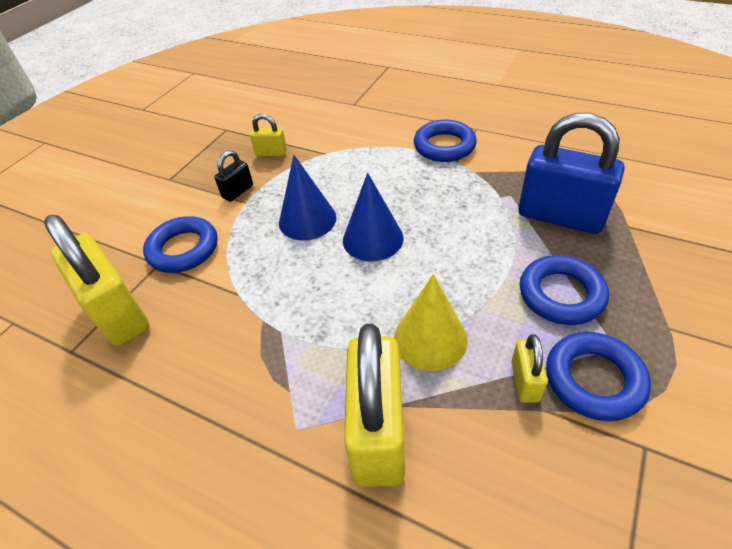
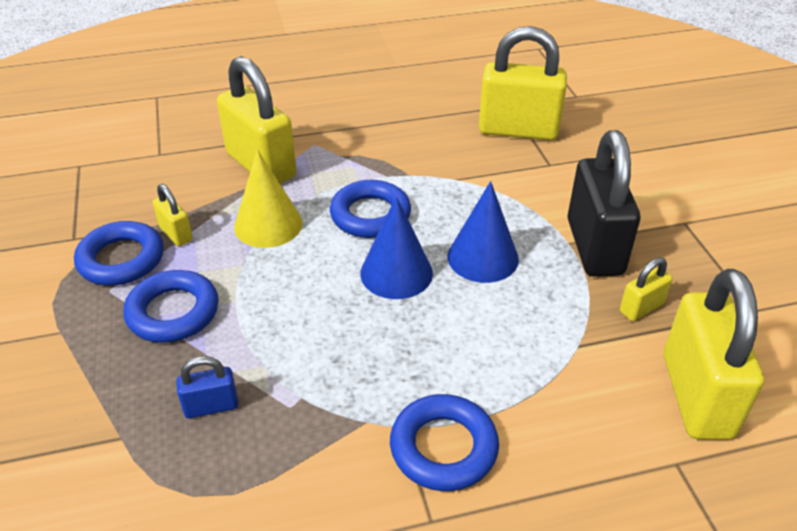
camera: 135 degrees right, 5 degrees down
blue ring [143,216,218,273] -> blue ring moved to [330,180,411,238]
black padlock [214,150,253,202] -> black padlock [568,130,640,277], size x2.16
blue padlock [518,113,624,234] -> blue padlock [176,356,238,418], size x0.46
none -> yellow padlock [664,269,764,440]

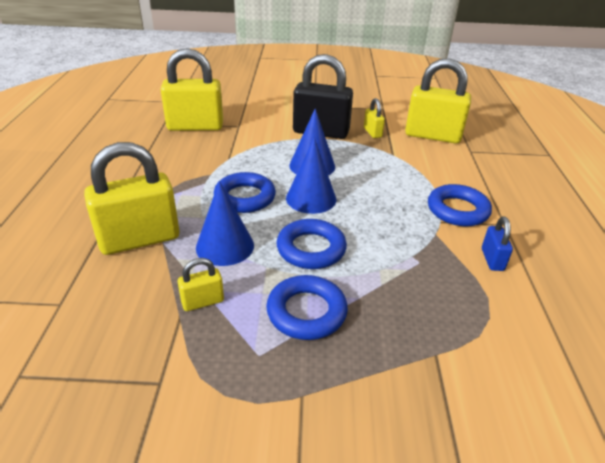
camera: 75 degrees left, 5 degrees down
blue ring [74,221,164,285] -> blue ring moved to [277,219,347,269]
blue padlock [176,356,238,418] -> blue padlock moved to [482,217,513,271]
yellow cone [234,149,303,248] -> blue cone [196,181,254,266]
yellow padlock [479,26,567,140] -> yellow padlock turned 60 degrees clockwise [161,48,223,131]

